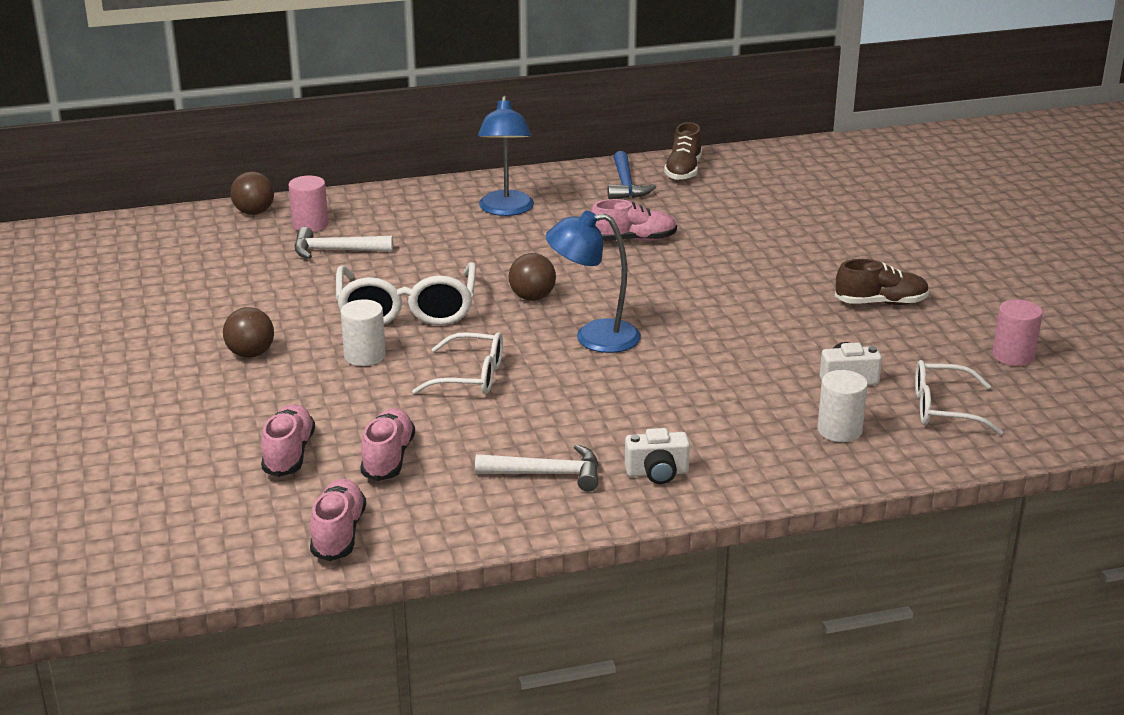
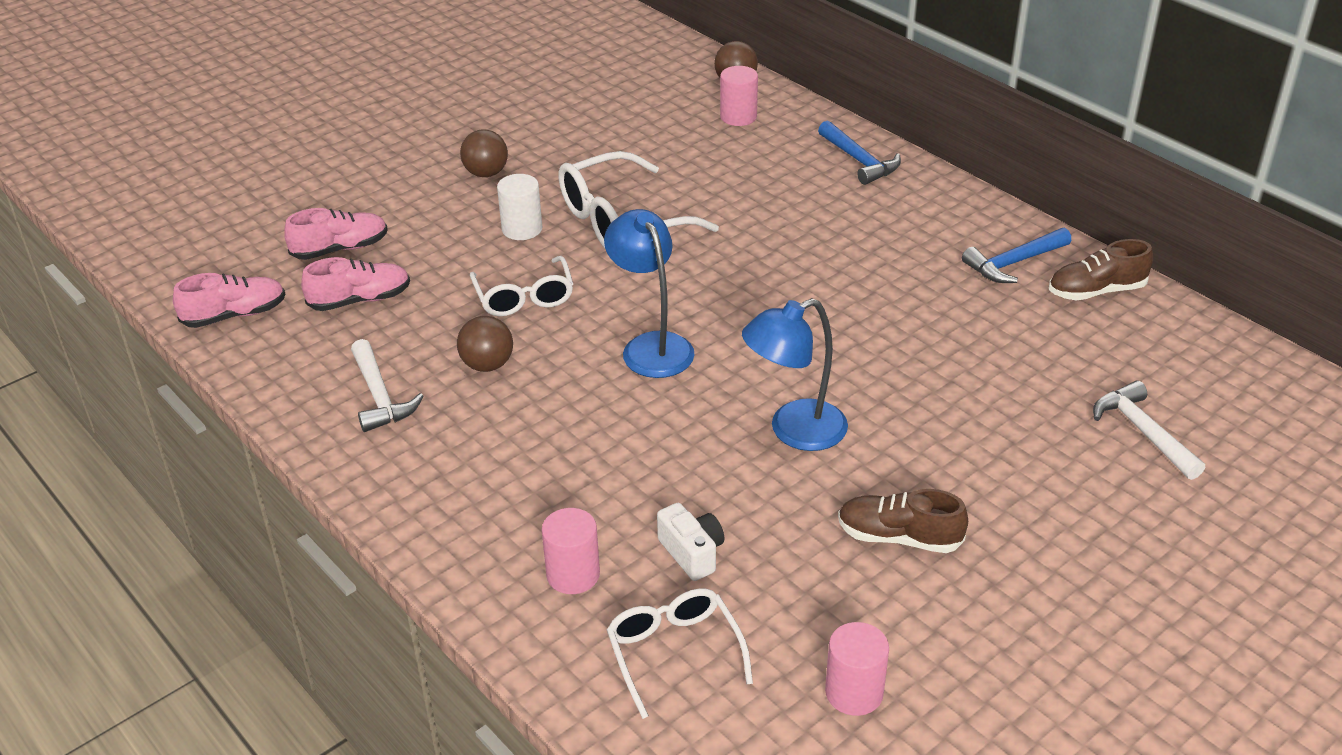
camera: 65 degrees right, 10 degrees up
white hammer [295,227,393,259] -> white hammer moved to [1093,381,1205,480]
blue lamp [478,95,534,216] -> blue lamp moved to [742,298,848,451]
brown ball [508,253,556,301] -> brown ball moved to [457,316,513,372]
pink shoe [591,199,677,241] -> none
white camera [625,428,690,484] -> none
white cylinder [817,370,868,442] -> pink cylinder [542,508,600,594]
brown shoe [835,259,929,305] -> brown shoe turned 135 degrees clockwise [838,489,968,553]
none -> blue hammer [818,121,901,185]

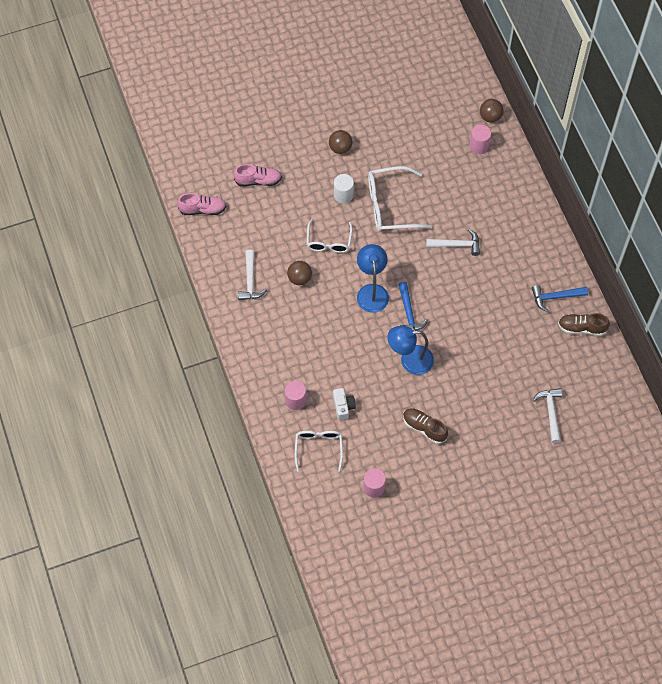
camera: 20 degrees right, 25 degrees up
pink shoe [301,257,410,311] -> none
blue hammer [818,121,901,185] -> blue hammer moved to [398,282,428,331]
none -> white hammer [426,229,480,256]

